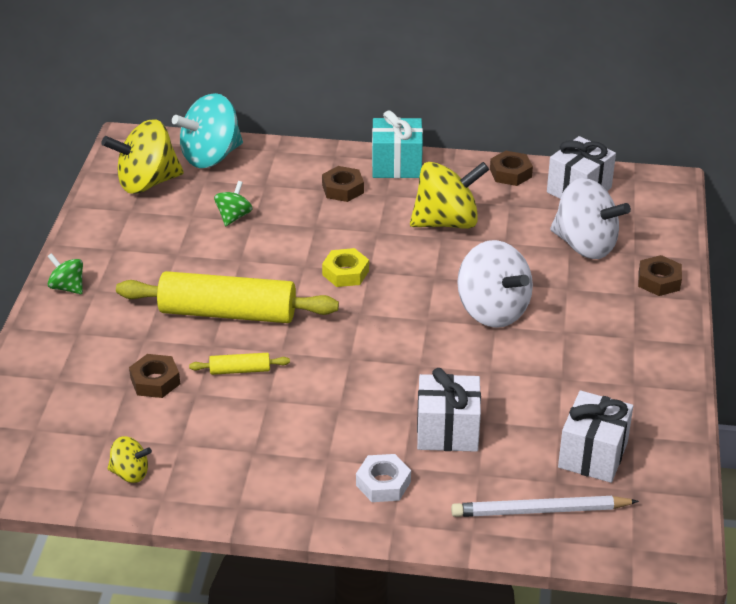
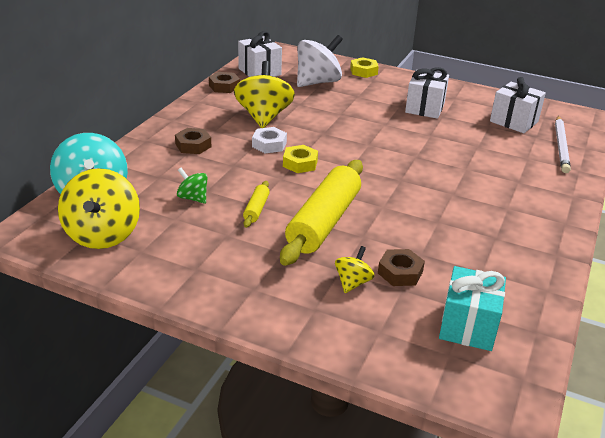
camera: 75 degrees left, 5 degrees down
green spinning top [47,253,83,294] -> none
yellow spinning top [107,436,152,483] -> yellow spinning top moved to [335,246,375,293]
yellow rolling pin [189,353,290,375] -> yellow rolling pin moved to [243,181,270,228]
white nut [356,454,411,502] -> white nut moved to [252,127,287,153]
turquoise gift [372,111,423,178] -> turquoise gift moved to [439,266,506,351]
white gift [417,368,481,452] -> white gift moved to [405,67,449,119]
white spinning top [457,240,533,328] -> none
brown nut [638,255,682,296] -> yellow nut [350,57,379,78]

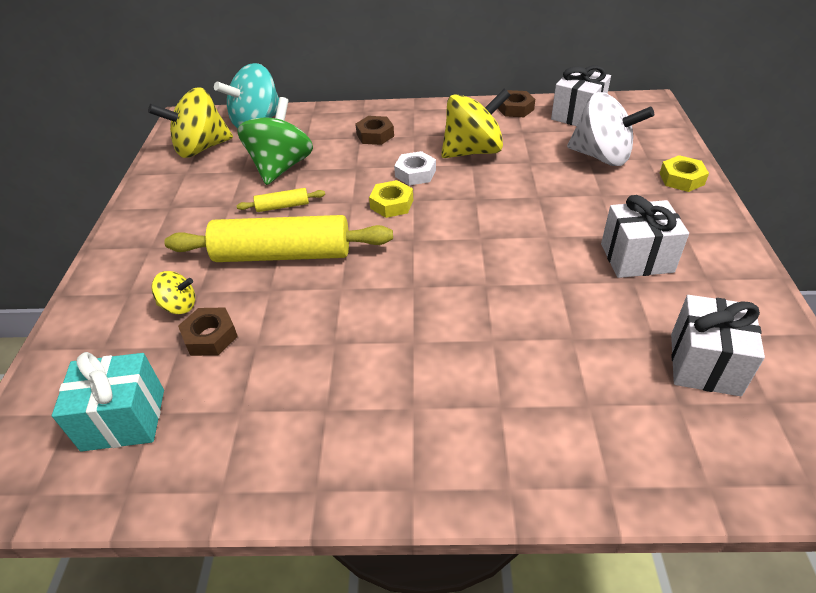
camera: 70 degrees right, 10 degrees up
green spinning top [177,168,208,204] -> green spinning top [237,97,313,185], size x2.01
white pencil [555,116,571,173] -> none

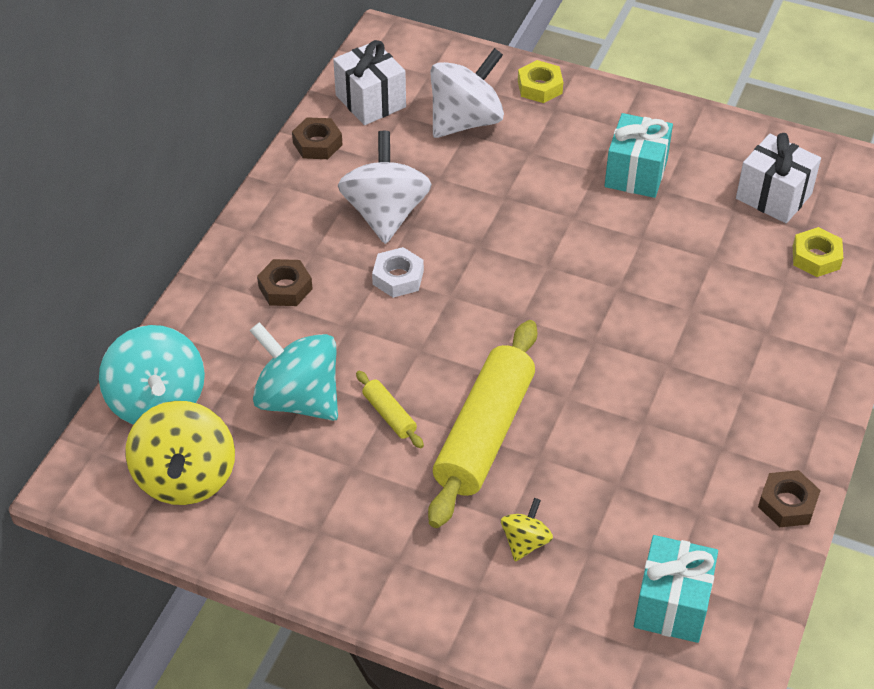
camera: 70 degrees left, 5 degrees up
brown nut [178,308,238,356] -> brown nut moved to [758,470,821,527]
green spinning top [237,97,313,185] -> turquoise spinning top [250,322,338,421]
yellow rolling pin [237,188,325,212] -> yellow rolling pin turned 45 degrees counterclockwise [356,371,424,448]
yellow nut [369,180,413,218] -> yellow nut moved to [793,227,843,277]
yellow spinning top [441,88,511,158] -> white spinning top [338,131,432,244]
white gift [601,195,689,278] -> turquoise gift [605,113,673,198]

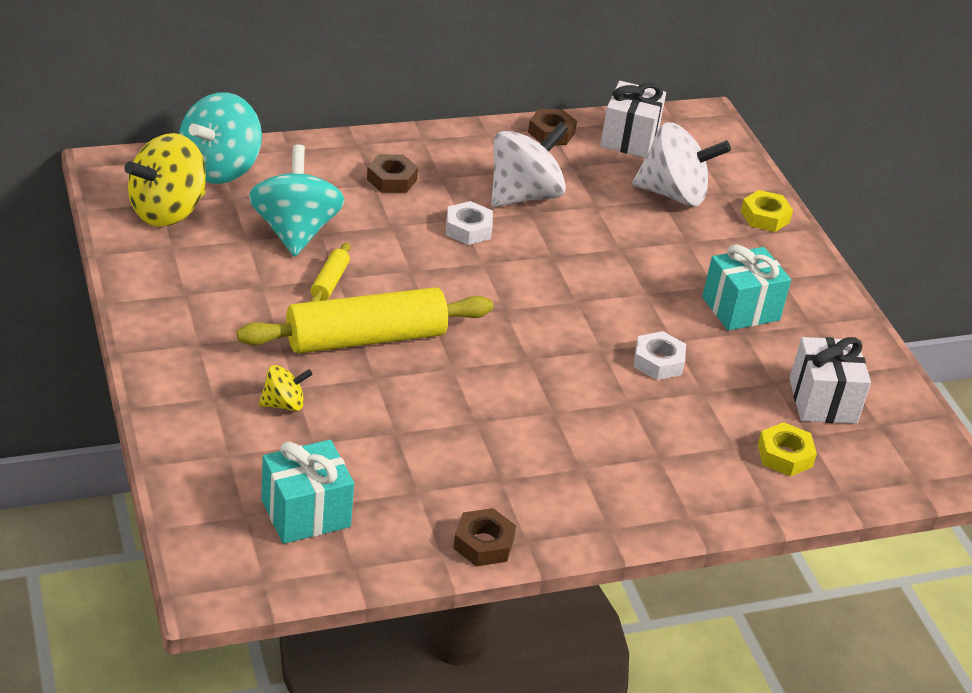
camera: 45 degrees right, 10 degrees down
none -> white nut [634,331,686,380]

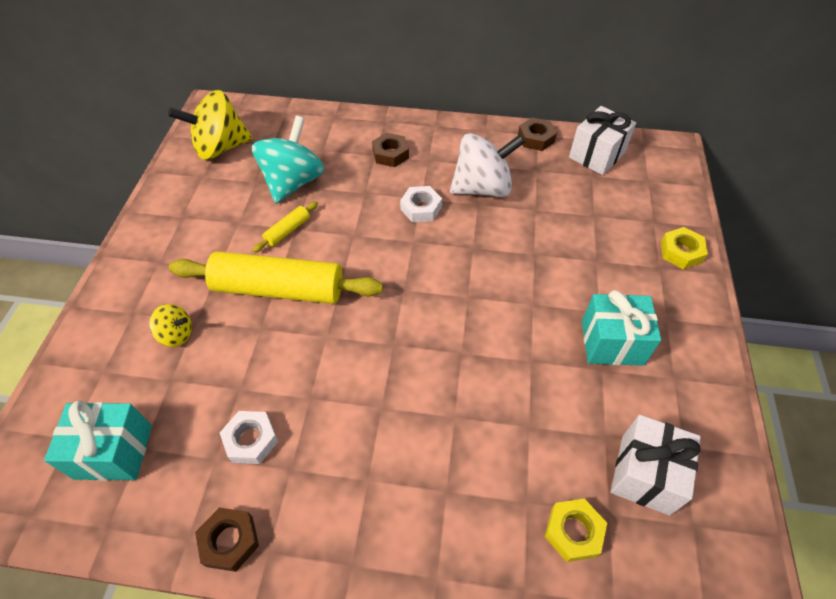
camera: 30 degrees right, 15 degrees up
turquoise spinning top [179,92,262,184] -> none
white spinning top [632,122,731,206] -> none
white nut [634,331,686,380] -> white nut moved to [220,411,278,464]

